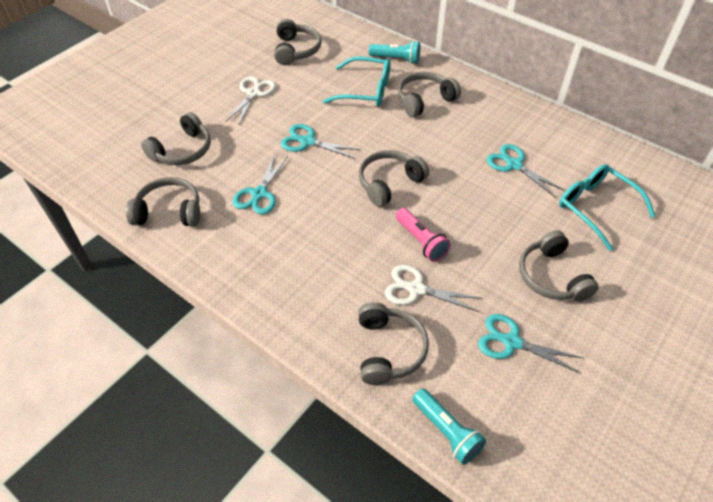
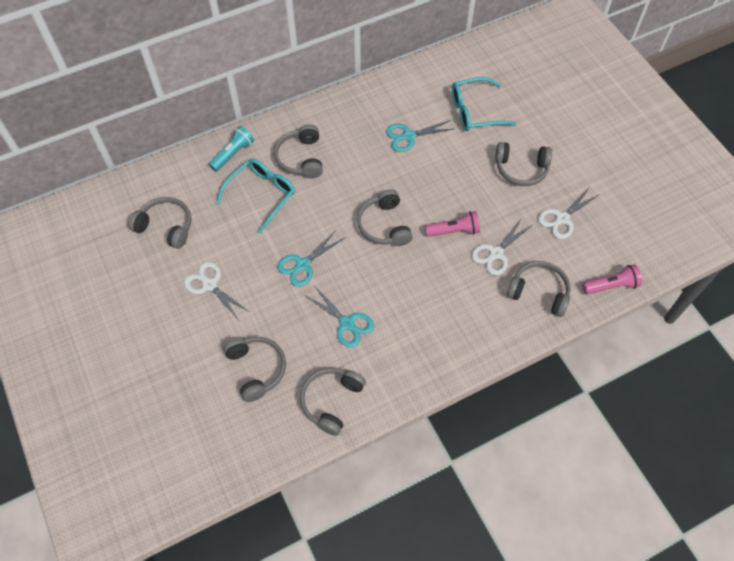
camera: 65 degrees left, 10 degrees up
turquoise flashlight [412,388,486,465] -> pink flashlight [582,264,642,295]
turquoise scissors [478,314,583,373] -> white scissors [538,188,600,239]

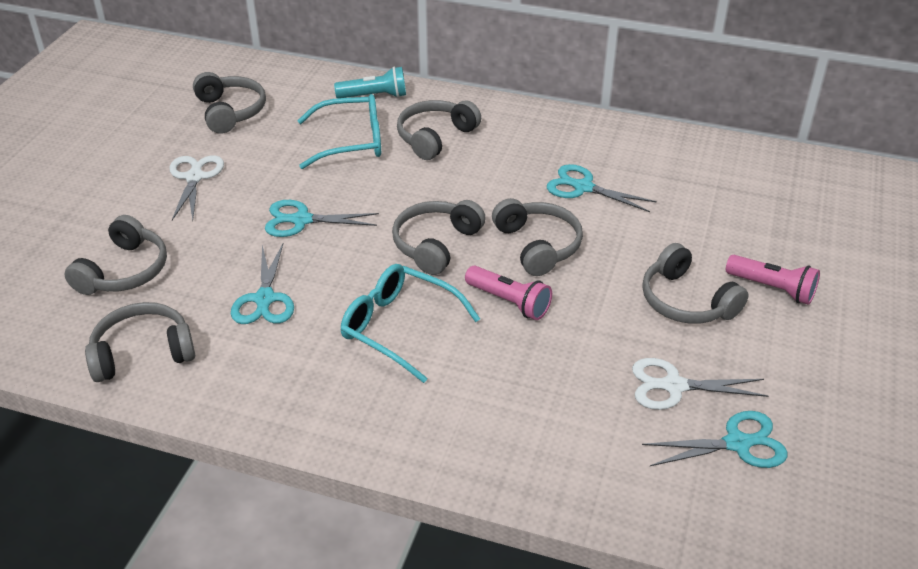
camera: 45 degrees right, 20 degrees down
turquoise glasses [452,77,517,131] -> turquoise glasses moved to [341,264,480,383]
white scissors [471,218,532,275] -> none
grey headphones [507,261,571,317] -> grey headphones moved to [492,198,583,276]
pink flashlight [582,264,642,295] -> pink flashlight moved to [726,255,820,305]
none -> turquoise scissors [642,411,788,468]

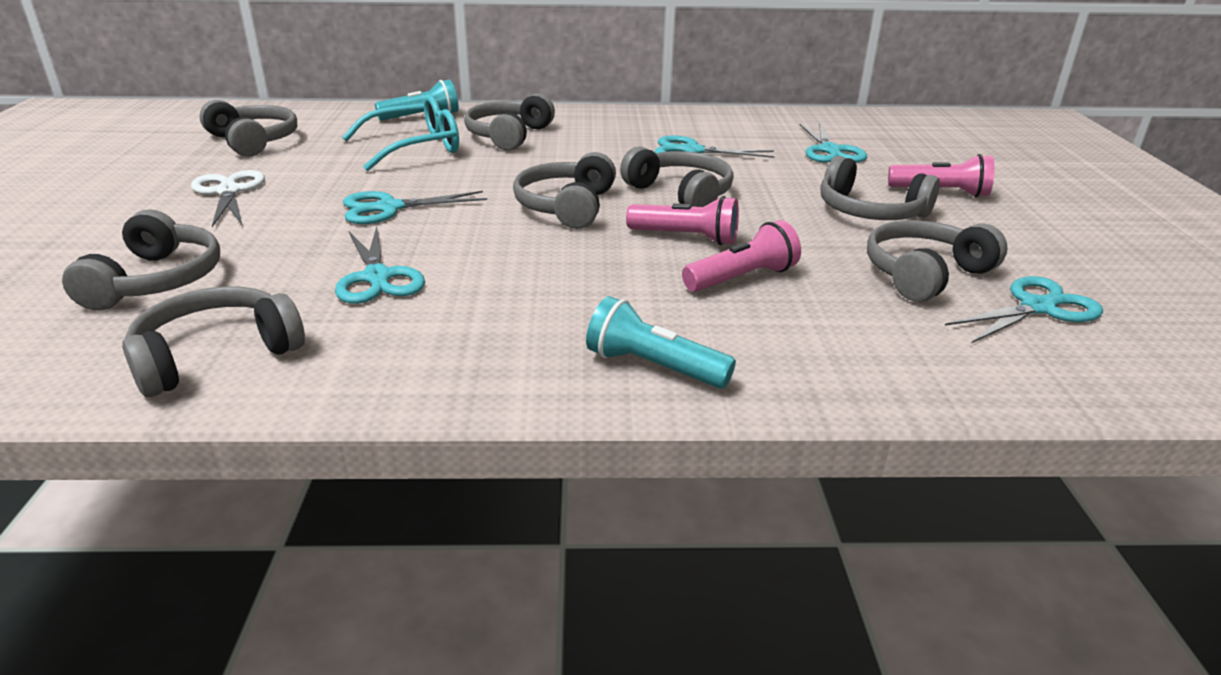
camera: 20 degrees left, 10 degrees down
turquoise glasses [341,264,480,383] -> none
white scissors [632,358,768,410] -> grey headphones [867,220,1008,302]
none -> turquoise flashlight [586,296,736,389]
none -> pink flashlight [682,220,801,292]
none -> turquoise scissors [800,122,867,162]

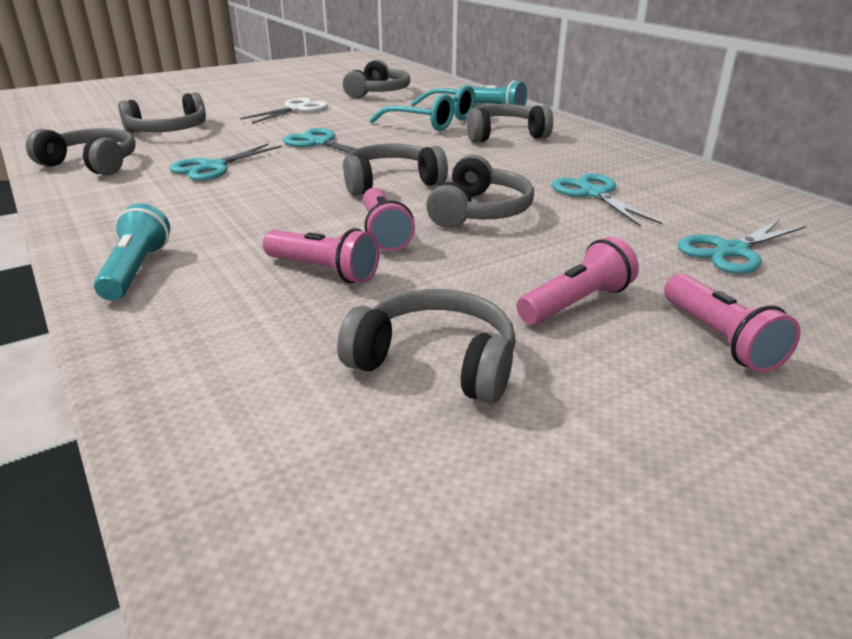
camera: 60 degrees right, 0 degrees up
grey headphones [821,156,940,220] -> pink flashlight [516,237,639,325]
turquoise scissors [945,276,1103,343] -> none

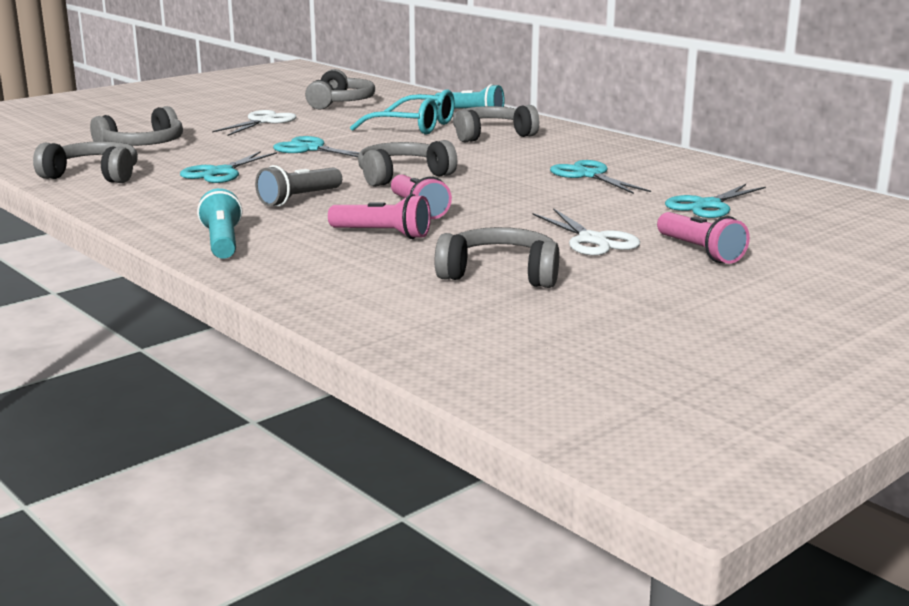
camera: 10 degrees left, 10 degrees down
grey headphones [426,154,534,228] -> none
pink flashlight [516,237,639,325] -> white scissors [532,208,640,255]
none -> grey flashlight [255,165,342,207]

